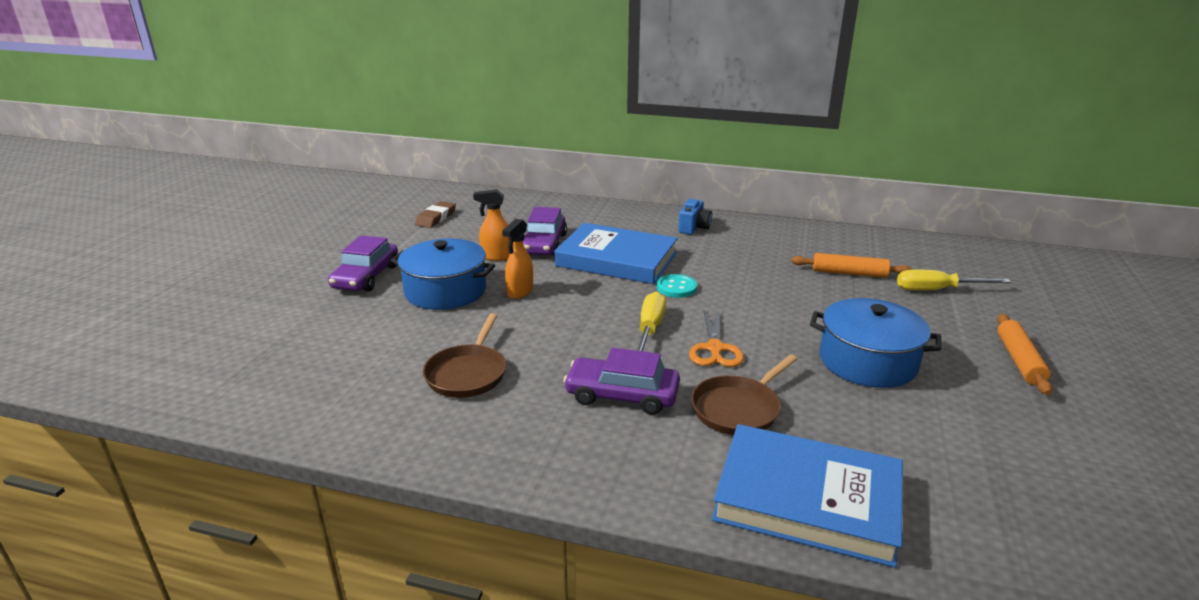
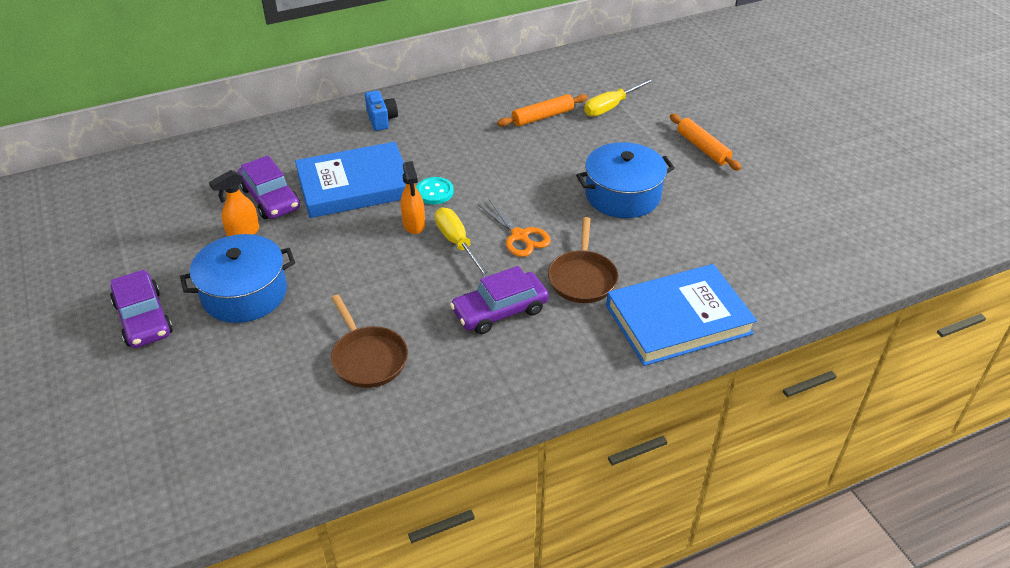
camera: 40 degrees left, 15 degrees up
brown eraser [415,201,456,228] -> none
orange spray bottle [502,219,533,299] -> orange spray bottle moved to [401,161,425,234]

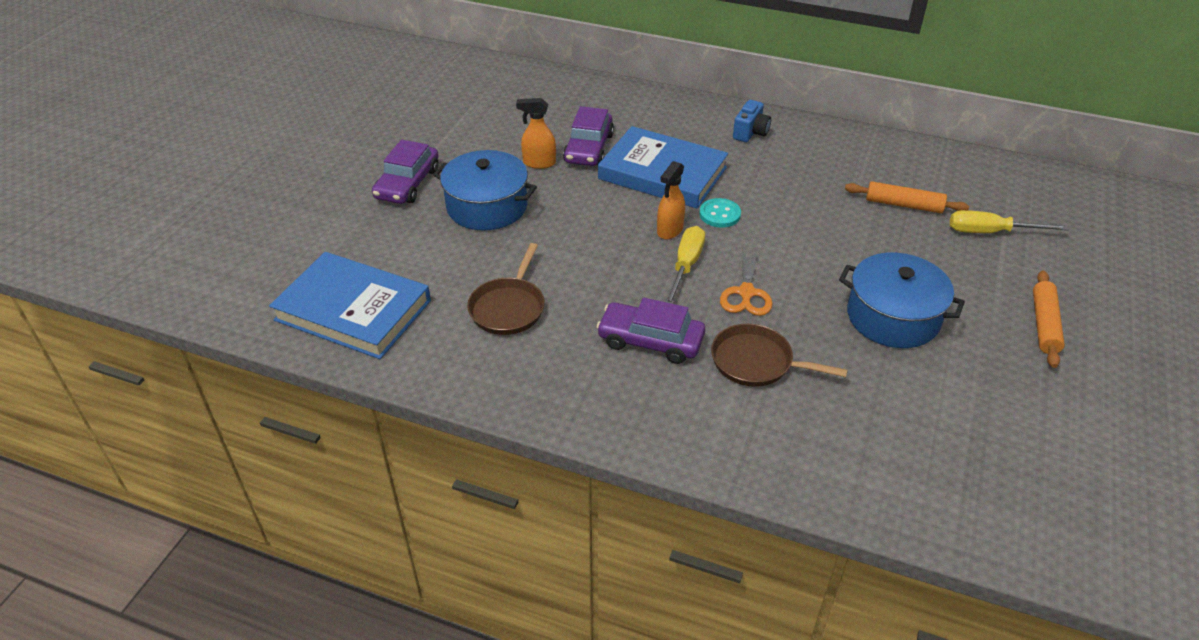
camera: 45 degrees right, 0 degrees up
brown pan [548,217,619,303] -> brown pan turned 60 degrees clockwise [711,324,848,387]
blue book [606,264,757,366] -> blue book moved to [269,252,431,359]

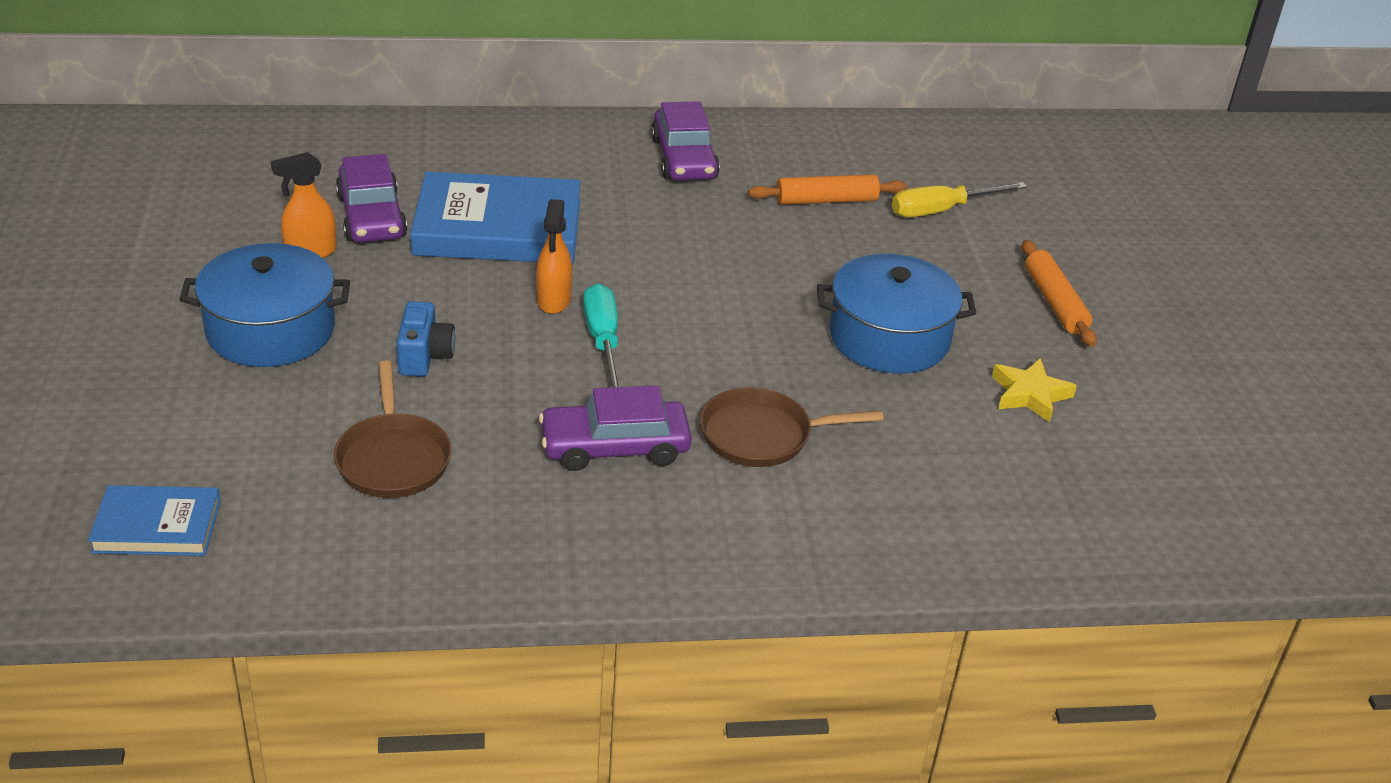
camera: 30 degrees left, 5 degrees down
blue book [269,252,431,359] -> blue book [88,485,221,556], size x0.55
purple car [372,140,439,204] -> purple car moved to [651,101,720,180]
yellow screwdriver [665,226,705,304] -> turquoise screwdriver [583,283,621,388]
turquoise button [699,198,741,228] -> none
orange scissors [720,245,772,316] -> none
blue camera [733,100,771,142] -> blue camera moved to [397,301,456,376]
none -> yellow star [992,358,1077,423]

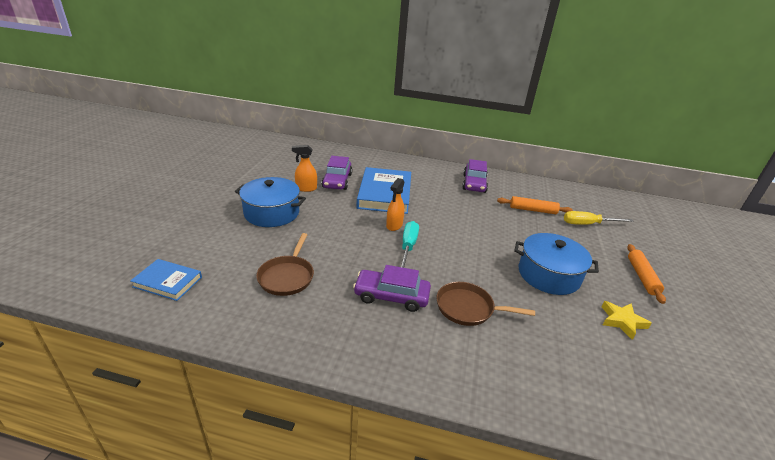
camera: 20 degrees right, 5 degrees down
blue camera [397,301,456,376] -> none
blue book [410,171,581,264] -> blue book turned 75 degrees clockwise [356,167,411,214]

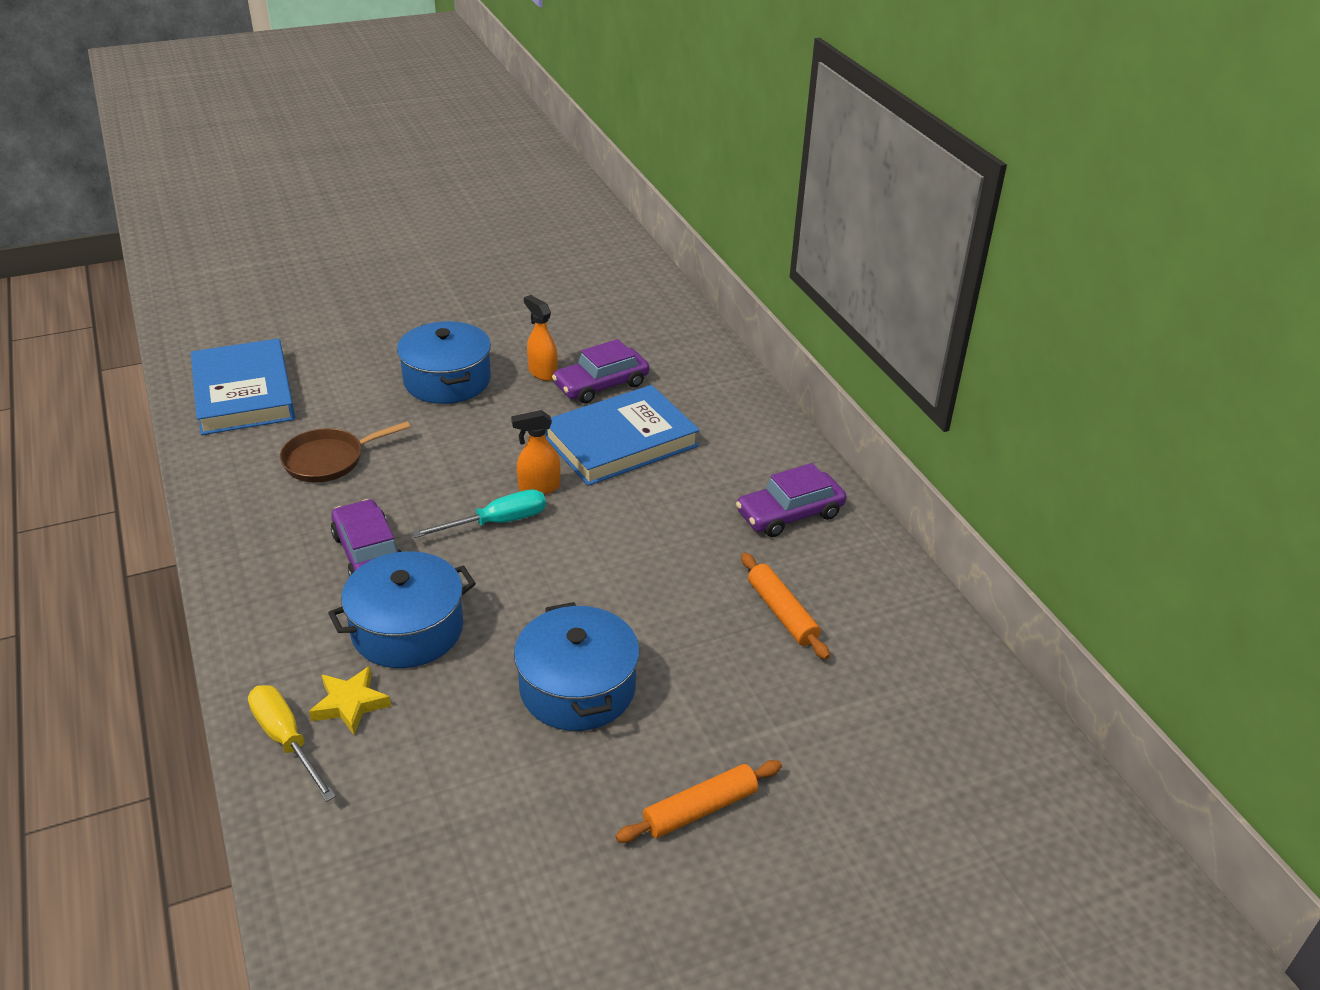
camera: 55 degrees right, 5 degrees up
blue book [130,259,202,301] -> blue book [191,339,295,435], size x1.82
brown pan [436,282,535,326] -> blue pot [328,551,476,668]
yellow screwdriver [564,211,634,225] -> yellow screwdriver moved to [248,685,336,802]
yellow star [602,301,652,340] -> yellow star moved to [309,666,391,735]

